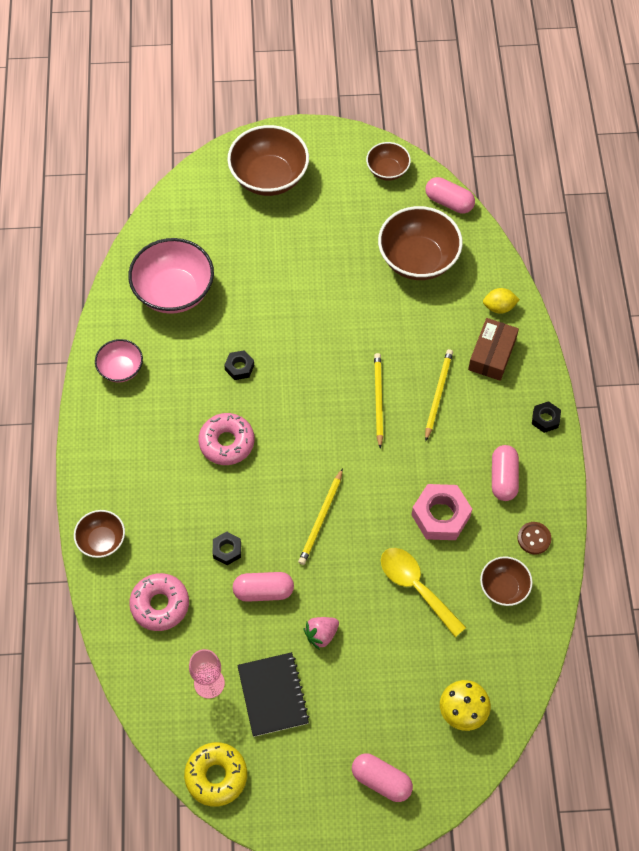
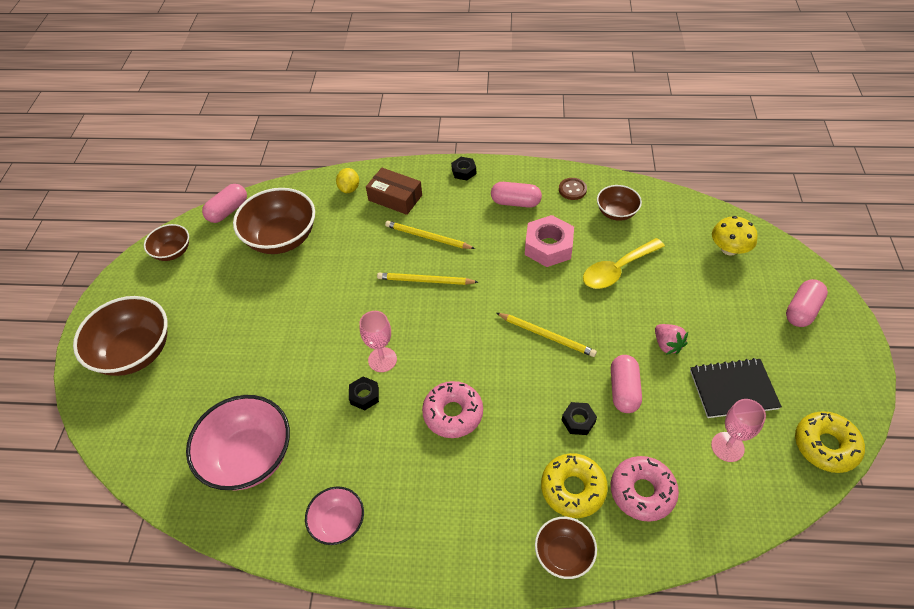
camera: 80 degrees left, 10 degrees down
none -> pink goblet [359,311,397,372]
none -> yellow donut [541,453,608,518]

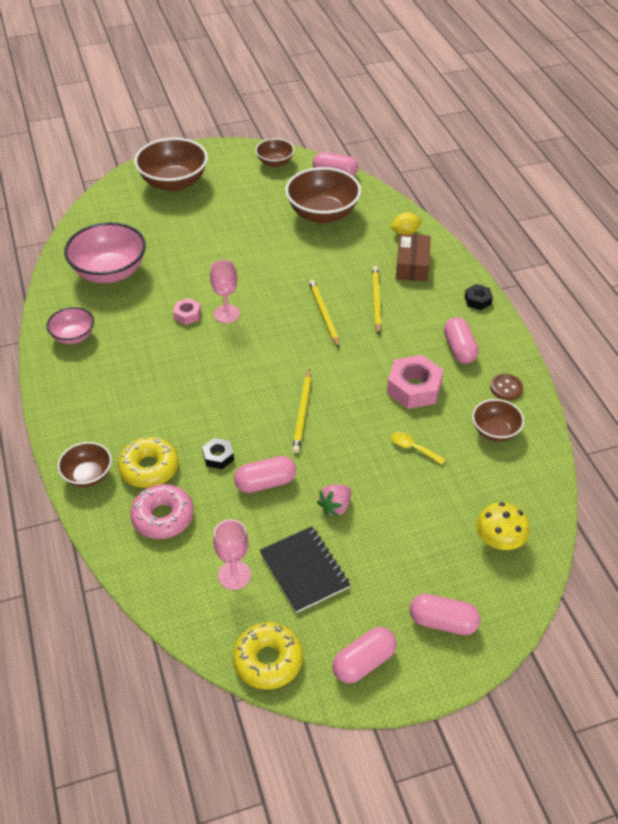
camera: 65 degrees right, 5 degrees down
black nut [349,376,379,410] -> pink nut [173,298,201,325]
pink donut [422,381,483,438] -> none
yellow spoon [583,238,665,289] -> yellow spoon [391,432,446,465], size x0.54
none -> pink capsule [332,627,397,683]

